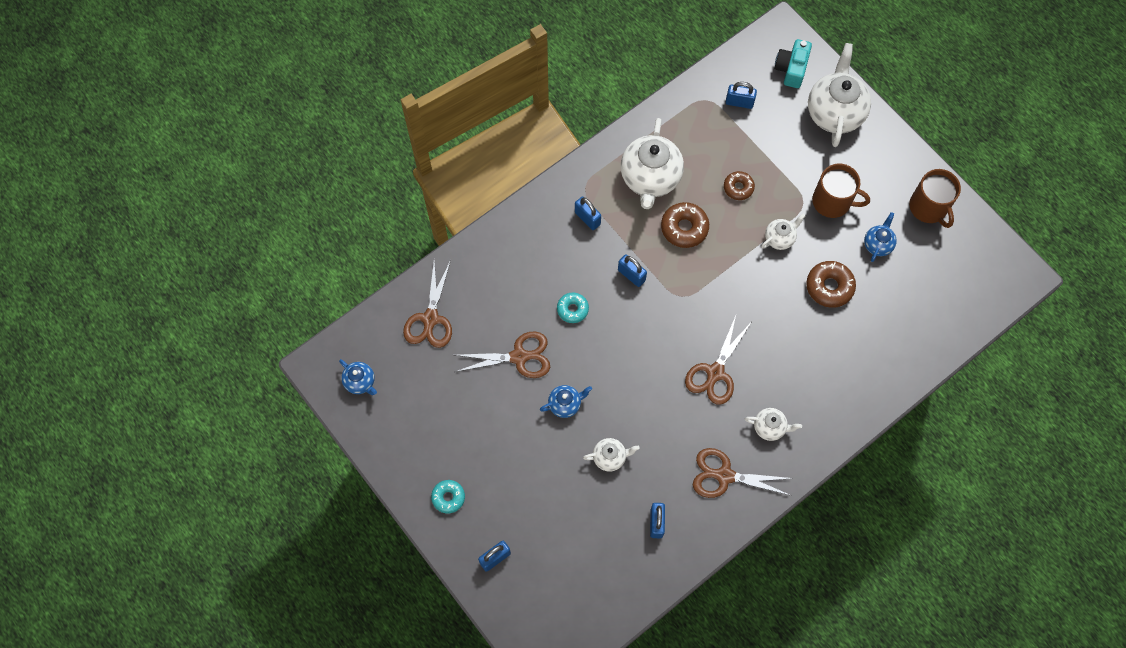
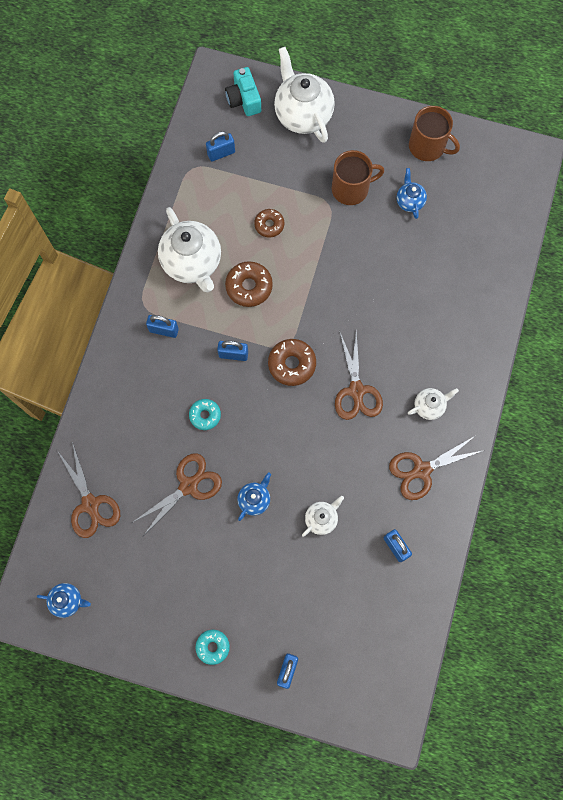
camera: 35 degrees left, 5 degrees up
white teapot [761,214,805,250] -> none
brown donut [806,261,856,308] -> brown donut moved to [268,339,316,386]

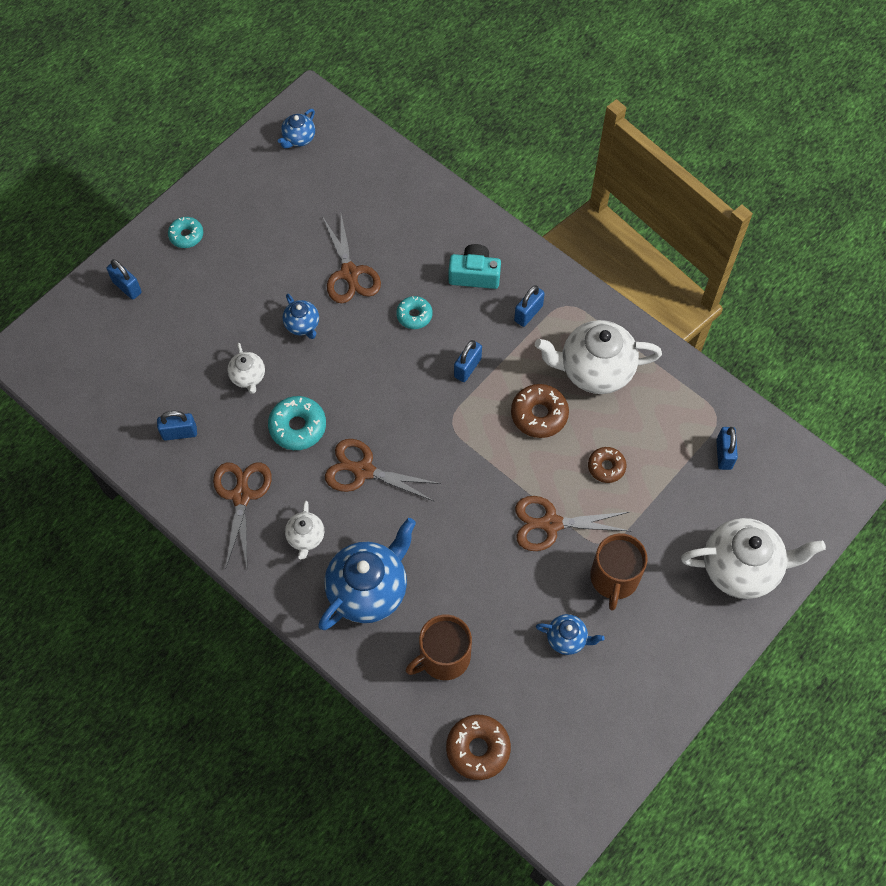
camera: 115 degrees right, 10 degrees down
brown scissors [58,442,120,538] -> brown scissors moved to [515,496,630,551]
turquoise camera [225,67,261,116] -> turquoise camera moved to [448,244,501,289]
brown donut [268,339,316,386] -> brown donut moved to [446,715,511,780]
brown mug [409,106,460,161] -> brown mug moved to [406,615,472,680]
none -> turquoise donut [268,396,326,450]
none -> blue teapot [318,518,416,630]

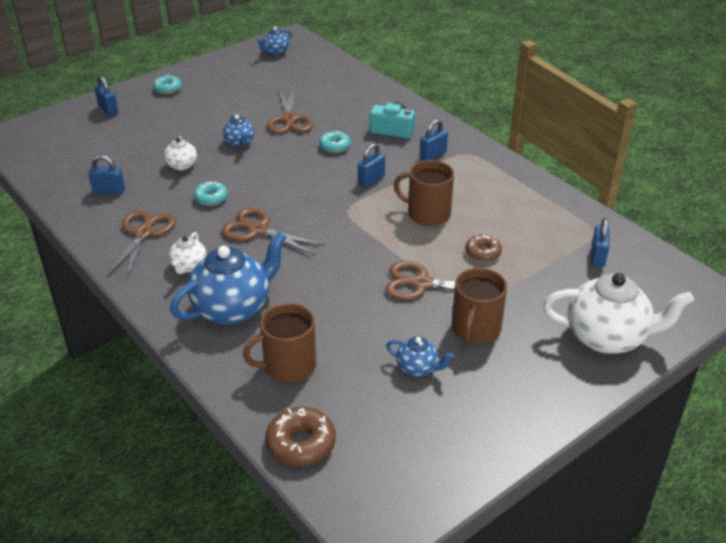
camera: 10 degrees right, 25 degrees down
turquoise donut [268,396,326,450] -> turquoise donut [194,181,228,206], size x0.65
brown donut [511,384,569,438] -> brown mug [394,160,454,226]
white teapot [535,320,662,394] -> none

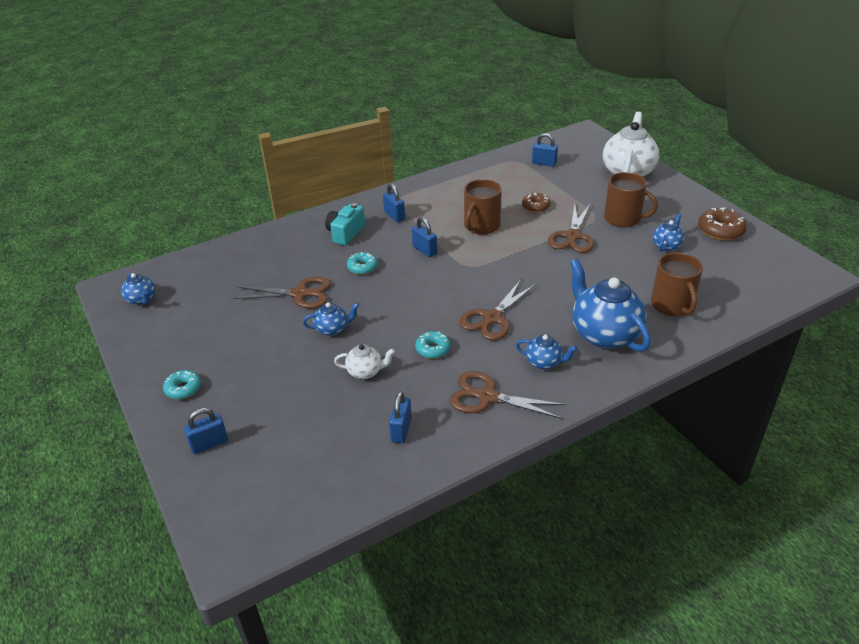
camera: 80 degrees left, 0 degrees up
white teapot [169,232,206,274] -> blue teapot [516,335,577,370]
brown donut [265,407,336,467] -> brown donut moved to [698,207,747,241]

